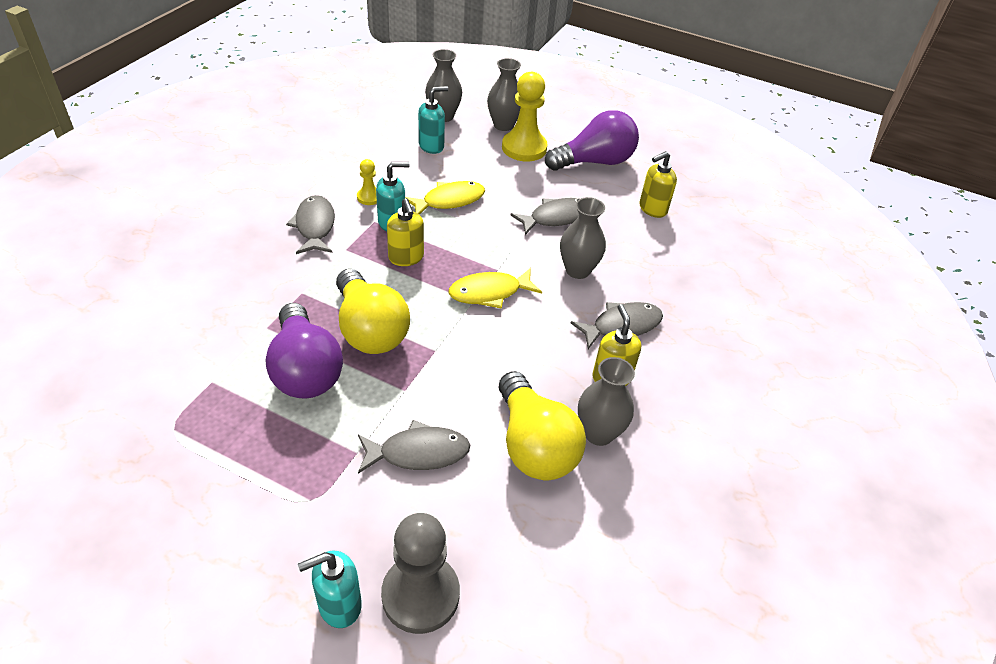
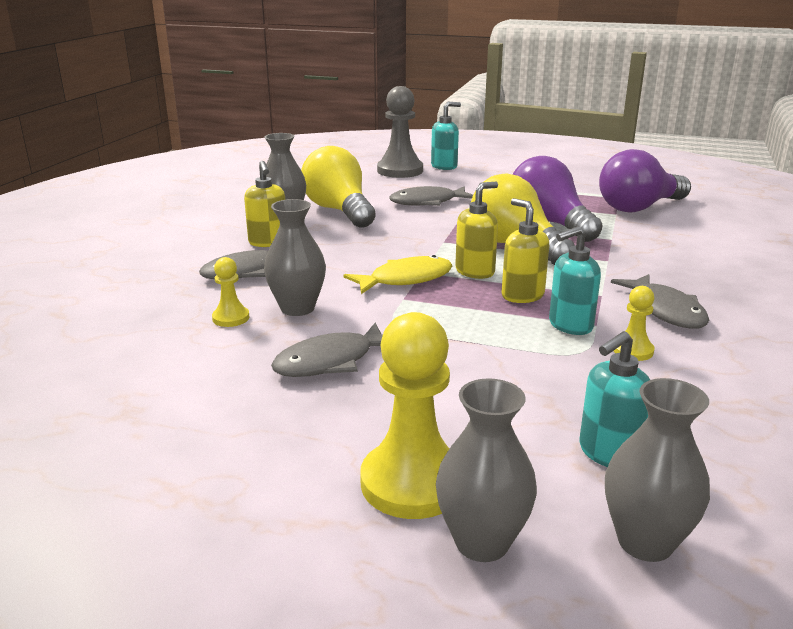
camera: 175 degrees right, 20 degrees down
yellow fish [405,181,485,215] -> none
purple light bulb [545,110,639,171] -> purple light bulb moved to [599,149,691,213]
yellow soap dispenser [640,151,677,218] -> yellow soap dispenser moved to [455,182,498,279]
none -> yellow pawn [212,257,249,327]

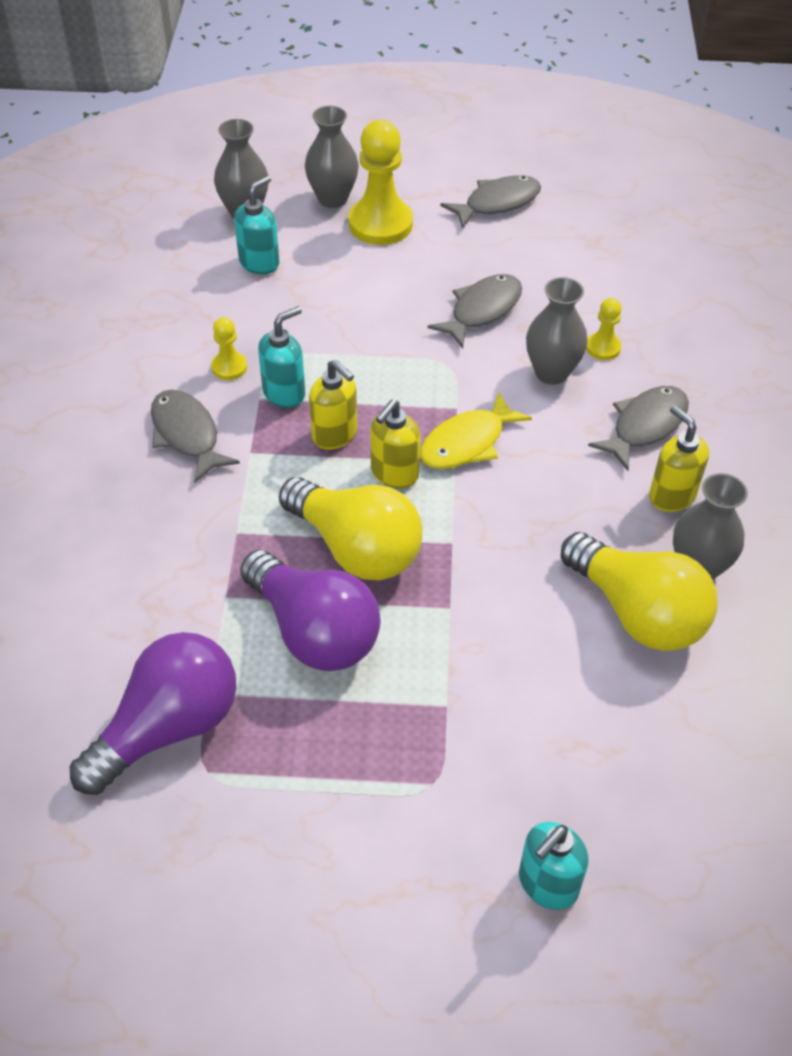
camera: 165 degrees right, 25 degrees up
grey pawn [377,86,423,178] -> none
grey fish [389,186,473,206] -> grey fish moved to [440,175,541,229]

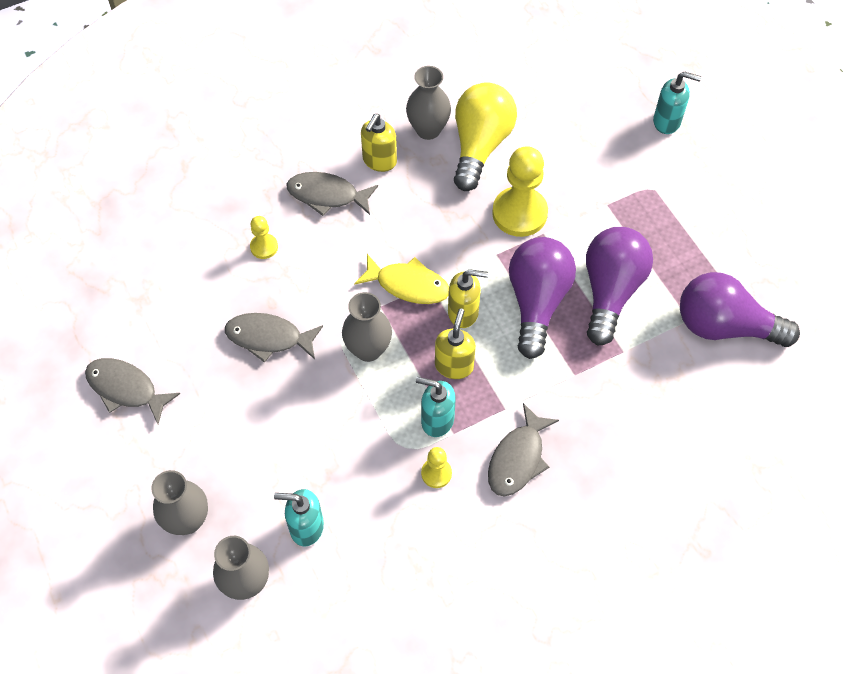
camera: 120 degrees left, 10 degrees up
yellow light bulb [279,477,422,580] -> purple light bulb [509,237,576,359]
yellow pawn [349,120,413,245] -> yellow pawn moved to [492,146,548,237]
grey vase [526,277,588,385] -> grey vase moved to [342,292,392,362]

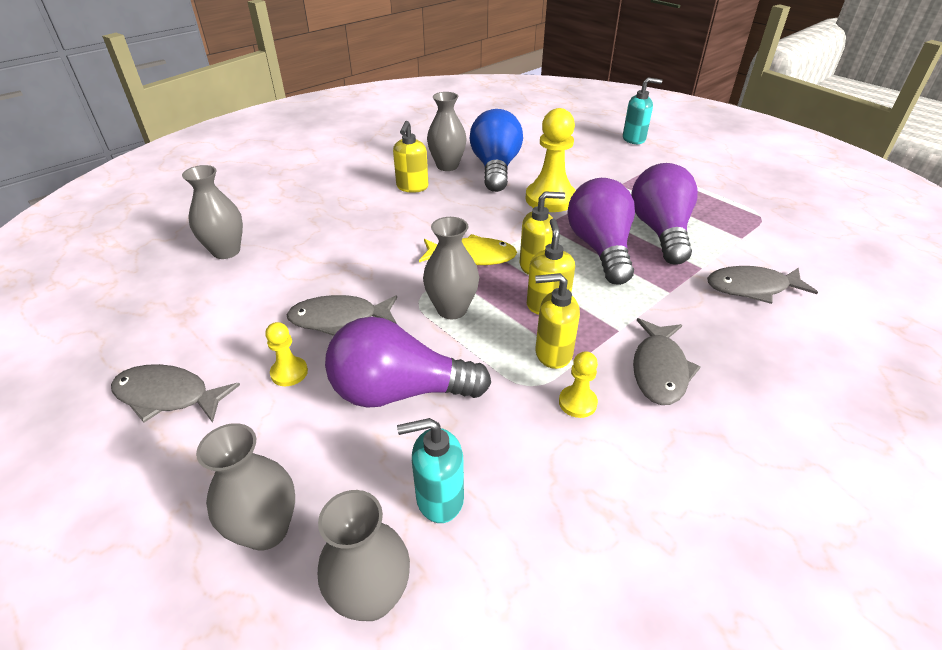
camera: 15 degrees left, 20 degrees down
yellow pawn [250,216,278,259] -> yellow pawn moved to [265,322,308,386]
grey fish [287,172,378,216] -> grey fish moved to [707,266,818,304]
turquoise soap dispenser [416,377,456,437] -> yellow soap dispenser [535,273,580,369]
yellow light bulb [454,82,517,191] -> blue light bulb [469,109,523,192]
purple light bulb [680,272,800,347] -> purple light bulb moved to [325,317,491,408]
none -> grey vase [182,165,243,259]

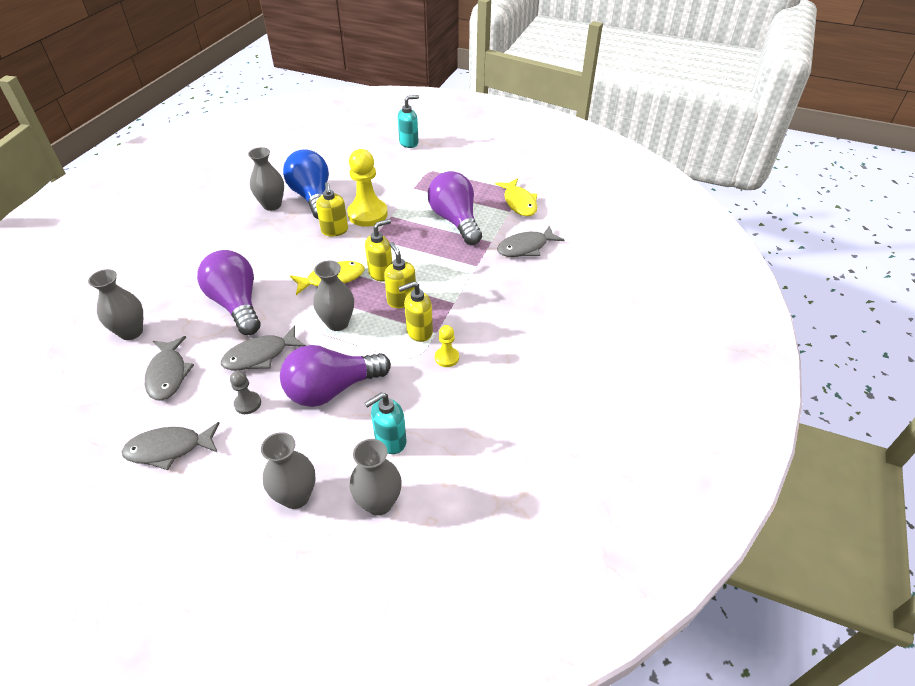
camera: 25 degrees left, 5 degrees up
yellow pawn [265,322,308,386] -> grey pawn [230,371,261,414]
yellow soap dispenser [393,121,428,193] -> yellow soap dispenser moved to [316,182,348,236]
purple light bulb [568,178,635,285] -> purple light bulb moved to [197,250,260,335]
grey fish [633,318,701,405] -> grey fish moved to [145,336,194,401]
none -> yellow fish [495,178,537,216]

